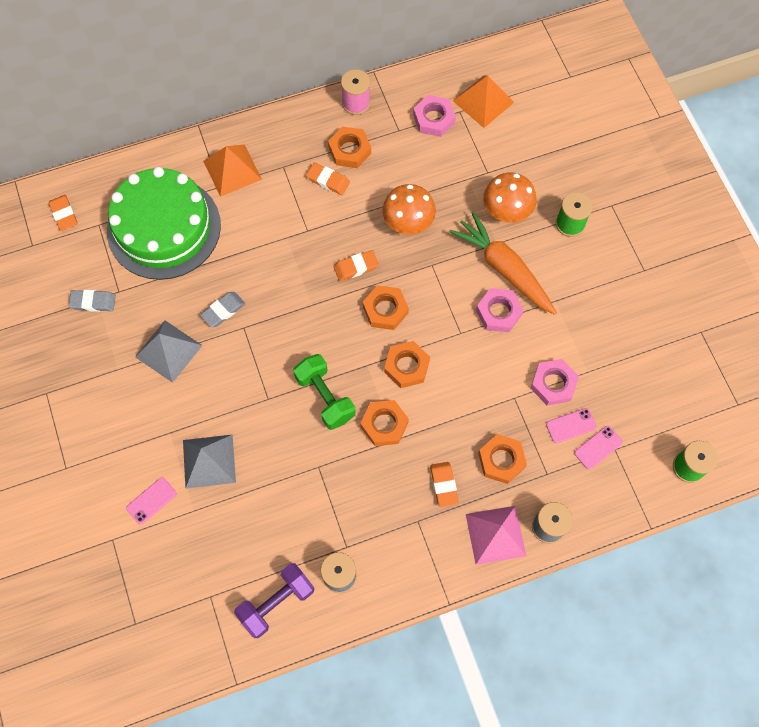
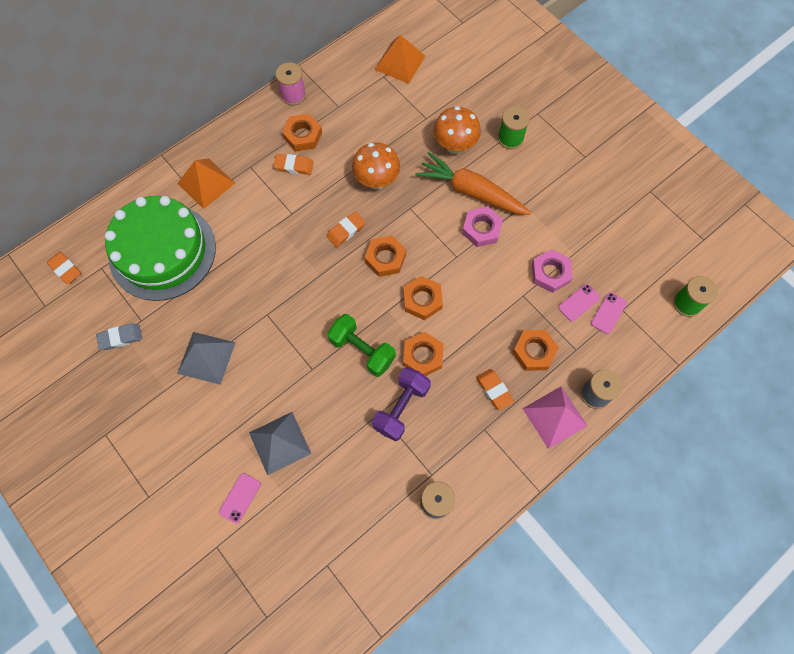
camera: 20 degrees left, 0 degrees up
grey eraser [200,292,245,327] -> none
purple dumbbell [234,563,314,638] -> purple dumbbell moved to [372,367,431,441]
pink nut [413,95,456,137] -> none

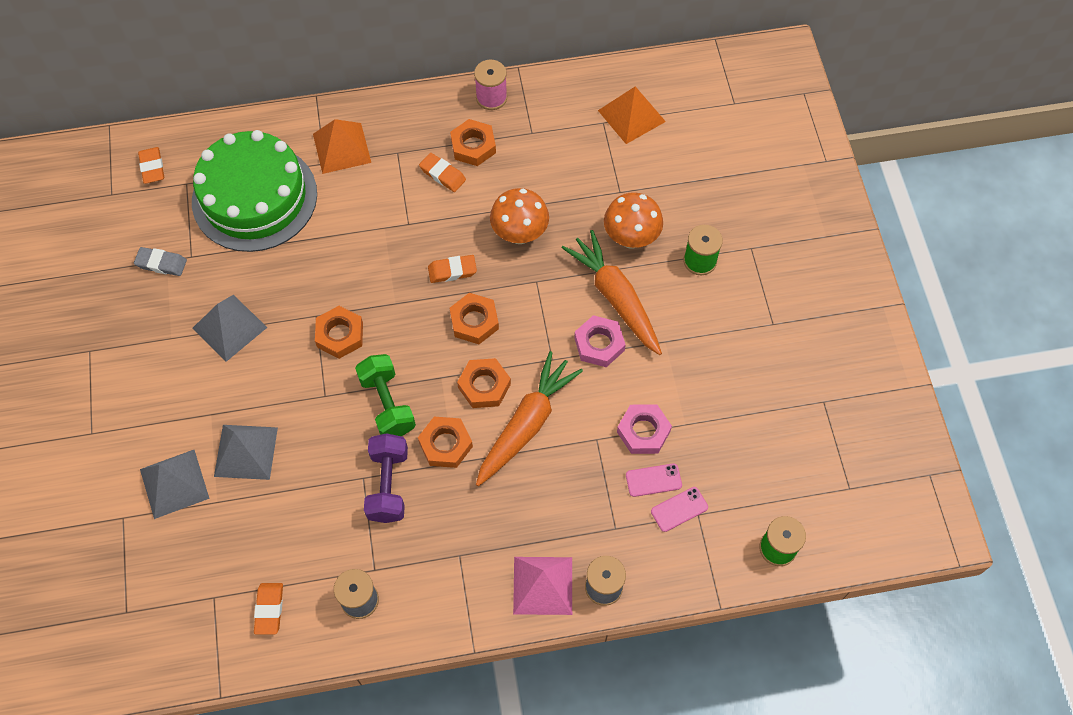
camera: 30 degrees right, 5 degrees down
pink phone [219,473,261,524] -> grey pyramid [140,450,210,519]
purple dumbbell [372,367,431,441] -> purple dumbbell turned 60 degrees counterclockwise [364,433,408,523]
orange eraser [476,369,514,410] -> orange eraser moved to [254,583,283,634]
orange nut [512,330,559,371] -> orange nut moved to [315,306,363,359]
none -> orange carrot [476,351,583,486]

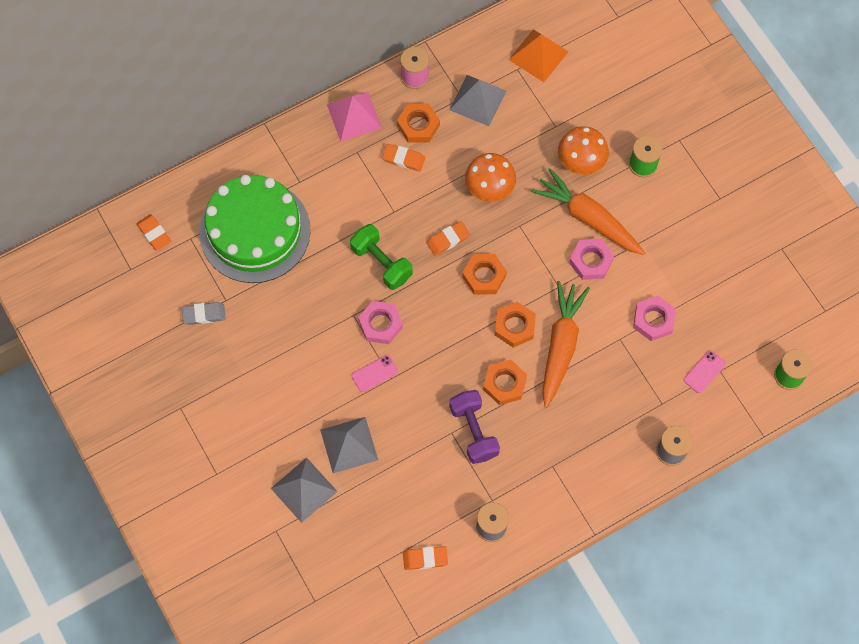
camera: 20 degrees left, 5 degrees up
grey pyramid [193,295,267,362] -> grey pyramid moved to [449,75,506,126]
orange eraser [254,583,283,634] -> orange eraser turned 75 degrees counterclockwise [403,546,448,570]
orange pyramid [313,119,371,174] -> none
orange nut [315,306,363,359] -> pink nut [358,301,403,344]
green dumbbell [355,354,416,436] -> green dumbbell moved to [350,224,413,290]
pink pyramid [513,557,572,615] -> pink pyramid moved to [327,92,382,142]
pink phone [626,463,682,497] -> pink phone moved to [351,355,398,392]

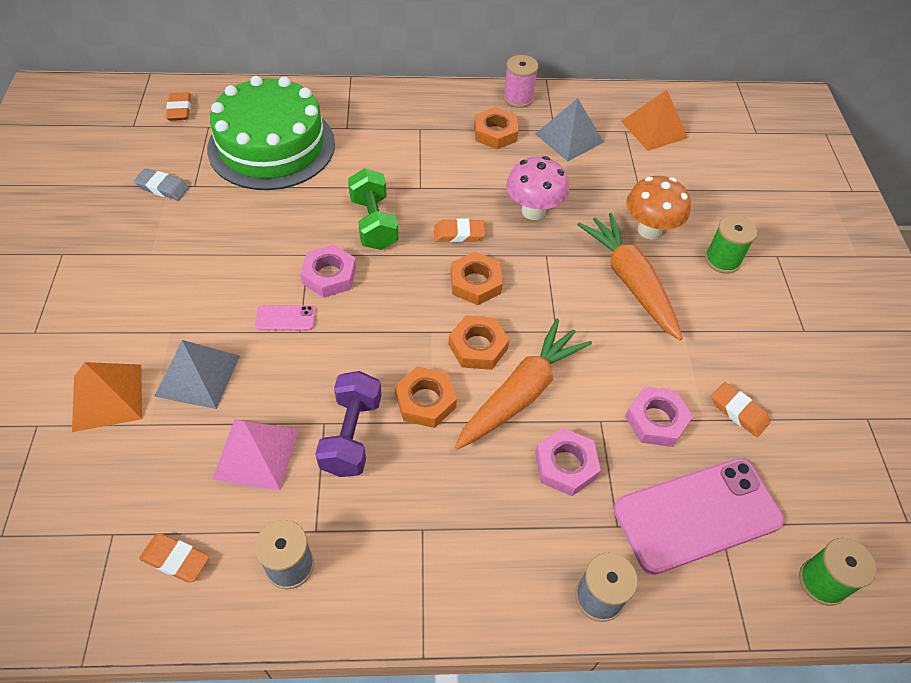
camera: 25 degrees right, 15 degrees down
grey pyramid [271,458,338,523] -> orange pyramid [72,362,142,432]
pink pyramid [327,92,382,142] -> pink pyramid moved to [212,419,299,490]
orange eraser [382,144,425,172] -> orange eraser moved to [711,382,770,437]
orange mushroom [465,153,516,202] -> pink mushroom [507,156,569,220]
pink nut [569,238,614,280] -> pink nut moved to [535,428,601,496]
pink phone [684,350,726,393] -> pink phone [614,458,784,575], size x2.37

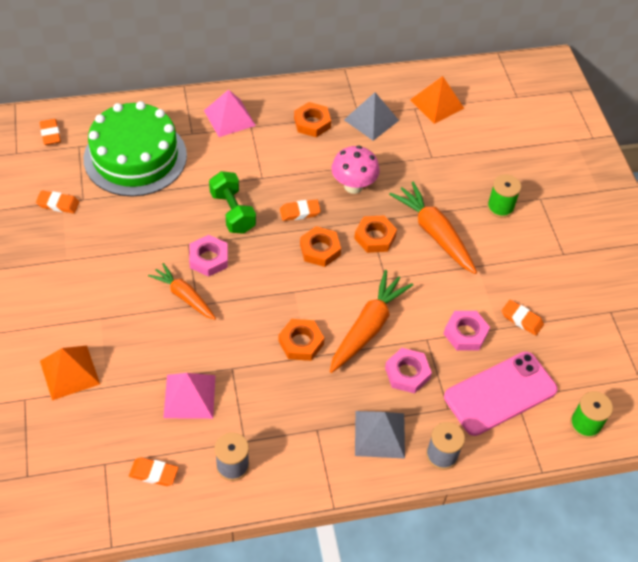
camera: 10 degrees left, 0 degrees up
grey eraser [134,168,189,200] -> orange eraser [36,190,80,214]
grey pyramid [154,340,240,409] -> grey pyramid moved to [355,411,405,459]
pink phone [255,305,315,330] -> orange carrot [148,263,216,320]
purple dumbbell [315,371,382,477] -> none
orange nut [448,315,509,370] -> orange nut moved to [354,215,397,253]
pink spool [503,55,539,108] -> none
orange mushroom [627,176,691,240] -> none
none -> pink pyramid [204,90,256,137]

